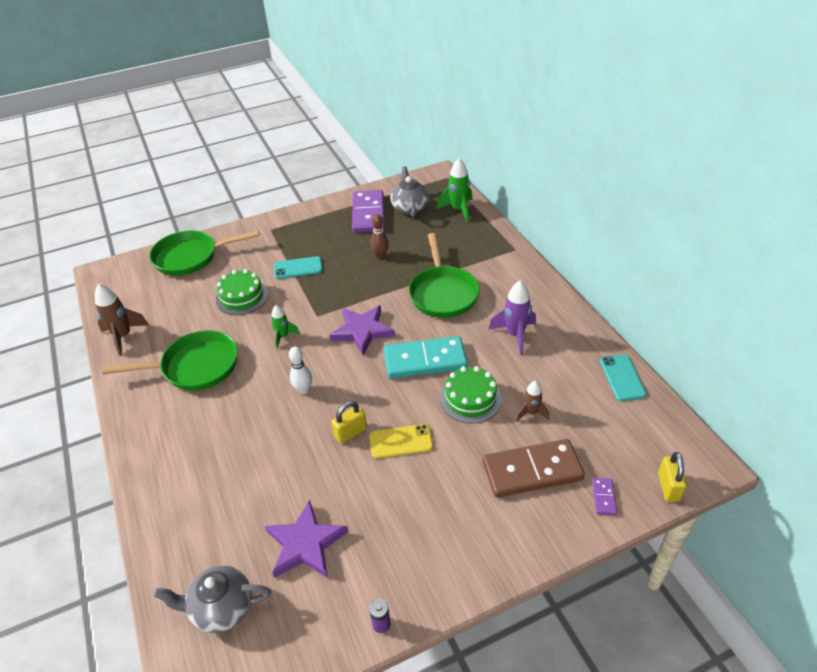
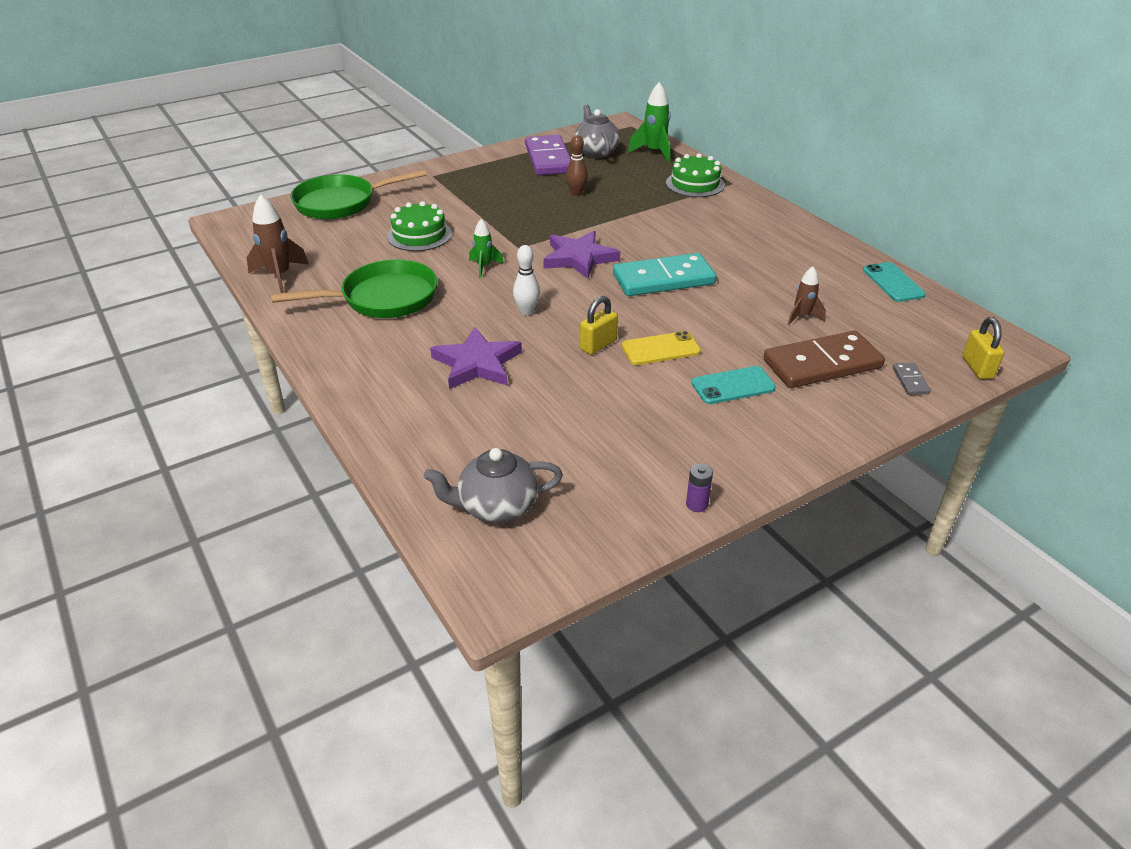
camera: 10 degrees left, 5 degrees down
purple star [265,500,348,578] -> purple star moved to [430,327,522,389]
turquoise phone [274,256,323,279] -> turquoise phone moved to [692,366,776,404]
green pan [409,233,480,318] -> none
green cake [440,366,502,423] -> green cake moved to [666,153,725,197]
purple rocket [489,281,536,355] -> none
purple domino [592,478,617,515] -> grey domino [893,363,931,395]

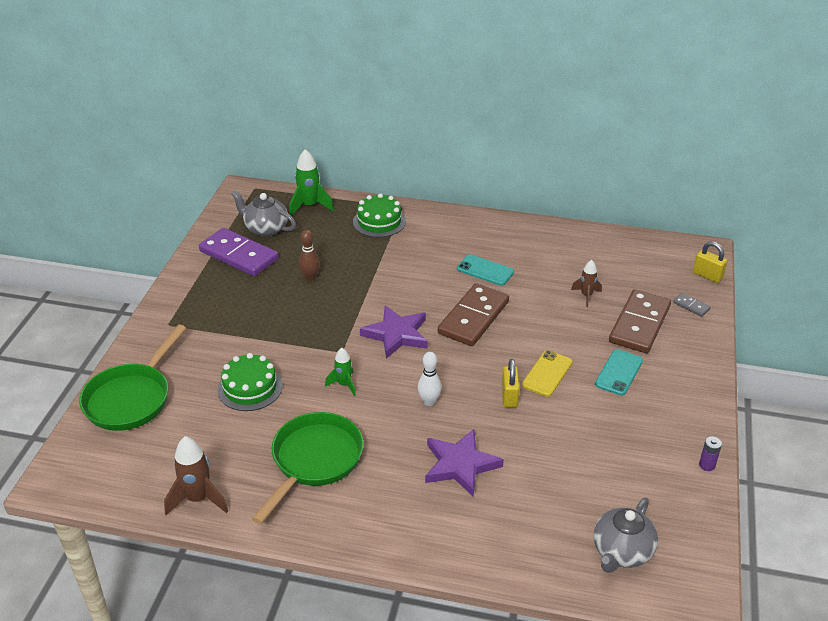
camera: 45 degrees left, 0 degrees up
turquoise domino [613,253,717,296] -> brown domino [438,283,509,346]
turquoise phone [863,262,926,302] -> turquoise phone moved to [457,254,514,286]

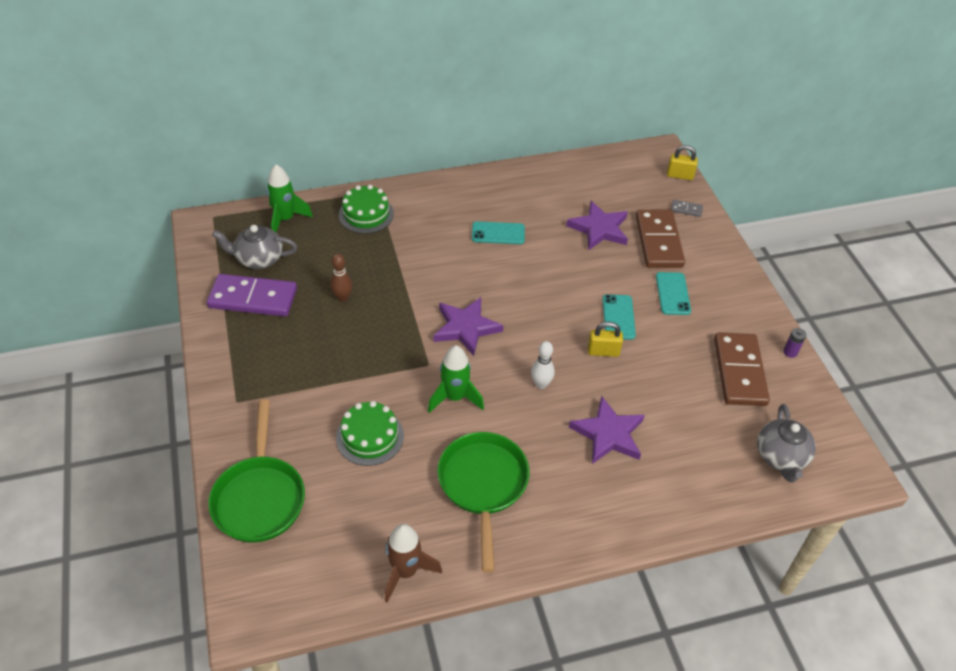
camera: 30 degrees left, 10 degrees up
green rocket [325,348,356,396] -> green rocket [428,345,484,413], size x1.63
brown domino [438,283,509,346] -> brown domino moved to [714,332,770,406]
yellow padlock [502,359,520,408] -> yellow padlock turned 60 degrees counterclockwise [588,322,623,357]
yellow phone [522,350,573,397] -> turquoise phone [602,294,636,340]
brown rocket [571,260,602,307] -> purple star [566,201,628,251]

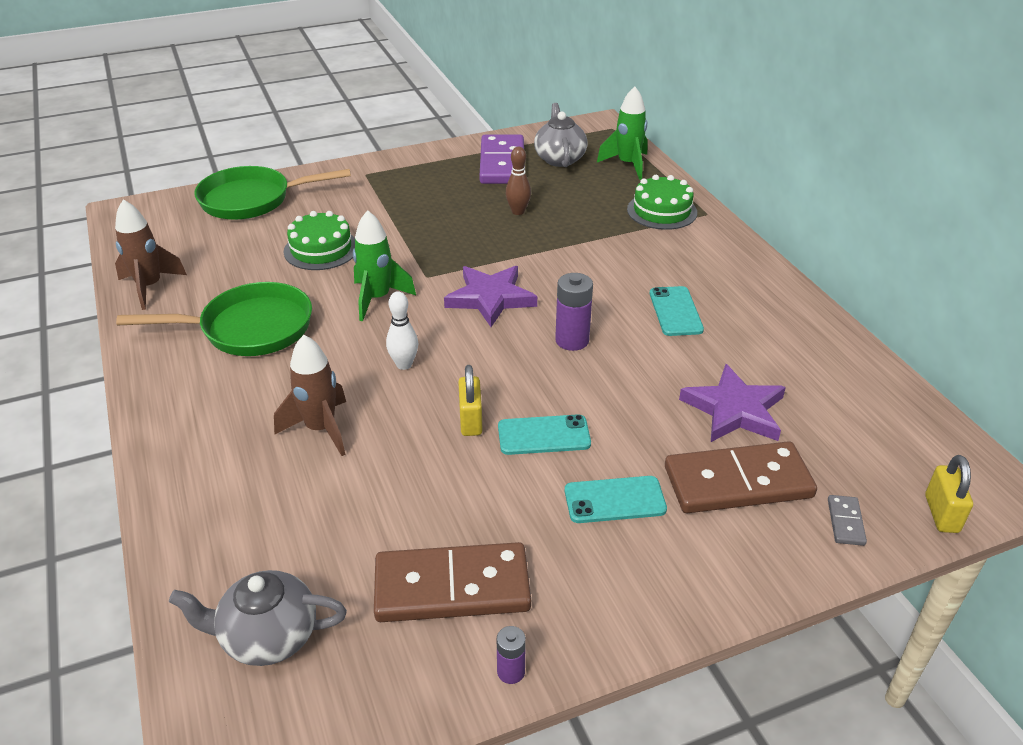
camera: 85 degrees right, 10 degrees down
purple star [569,396,645,464] -> brown rocket [274,335,346,456]
none -> purple battery [555,273,593,351]

